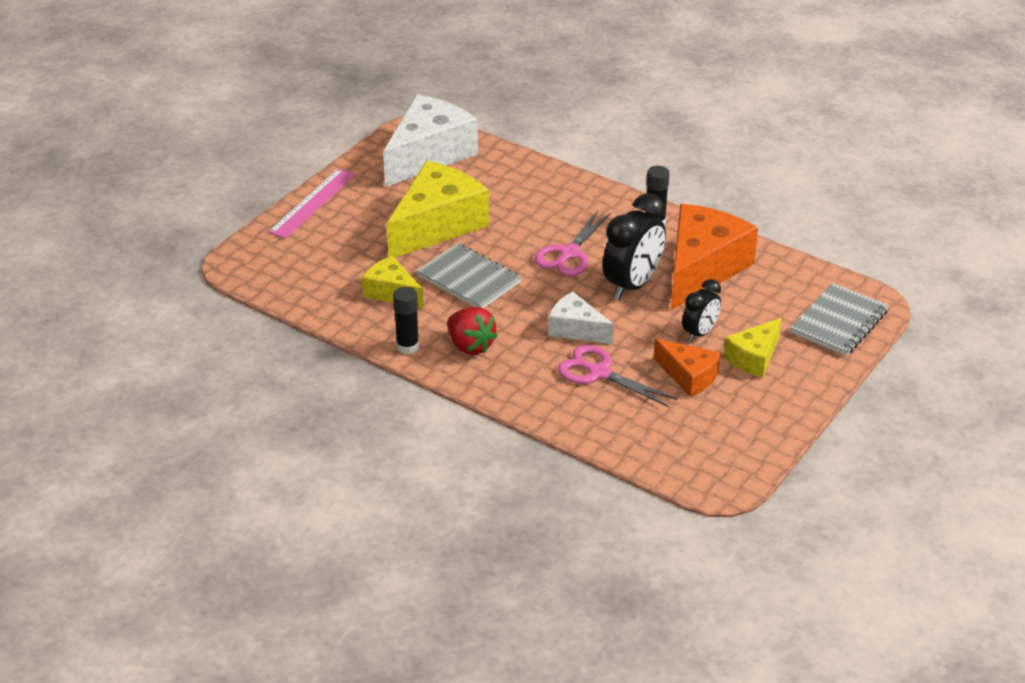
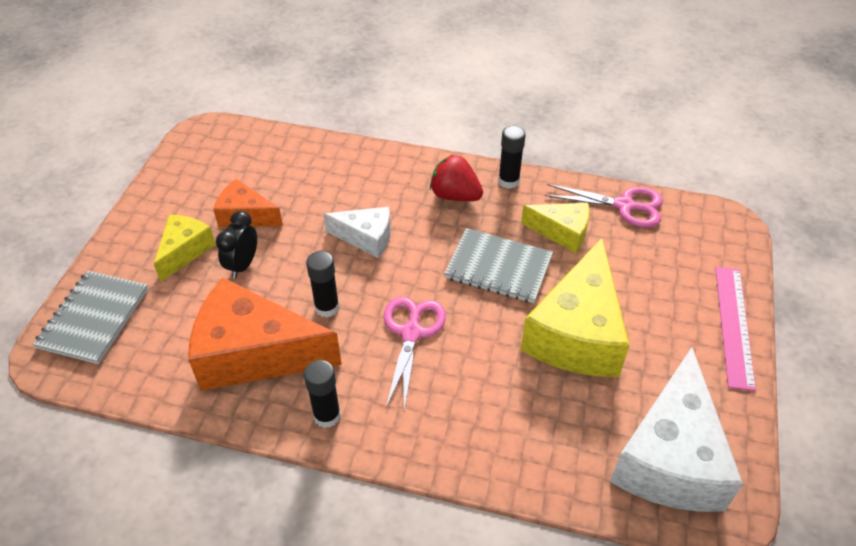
camera: 160 degrees right, 10 degrees up
pink scissors [558,345,677,407] -> pink scissors moved to [545,184,663,228]
black clock [603,193,666,300] -> black glue stick [306,251,340,318]
orange cheese [671,204,758,310] -> orange cheese turned 90 degrees clockwise [188,278,342,391]

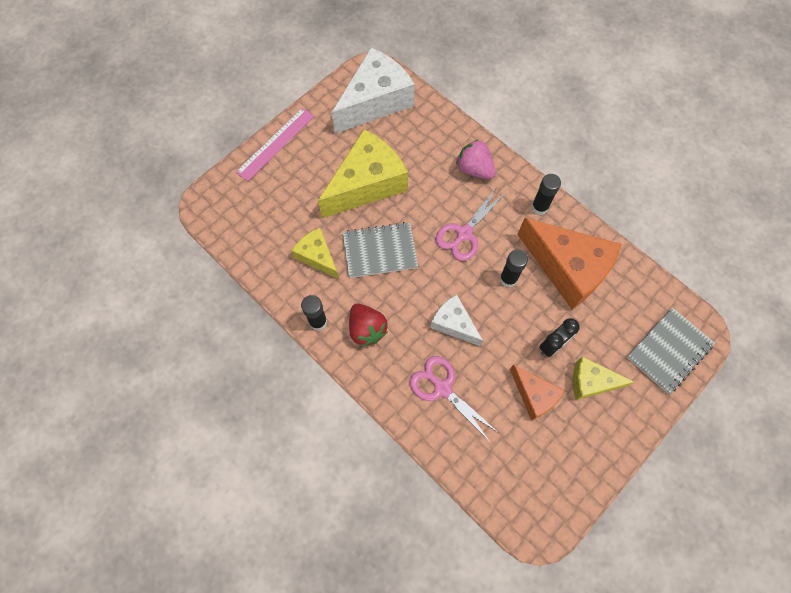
camera: 150 degrees left, 20 degrees up
yellow cheese [154,215,216,282] -> yellow cheese turned 45 degrees clockwise [572,357,634,400]
grey notebook [444,228,553,303] -> grey notebook turned 60 degrees counterclockwise [342,222,418,278]
pink scissors [545,184,663,228] -> pink scissors moved to [410,356,499,443]
none -> pink strawberry [456,139,496,179]

